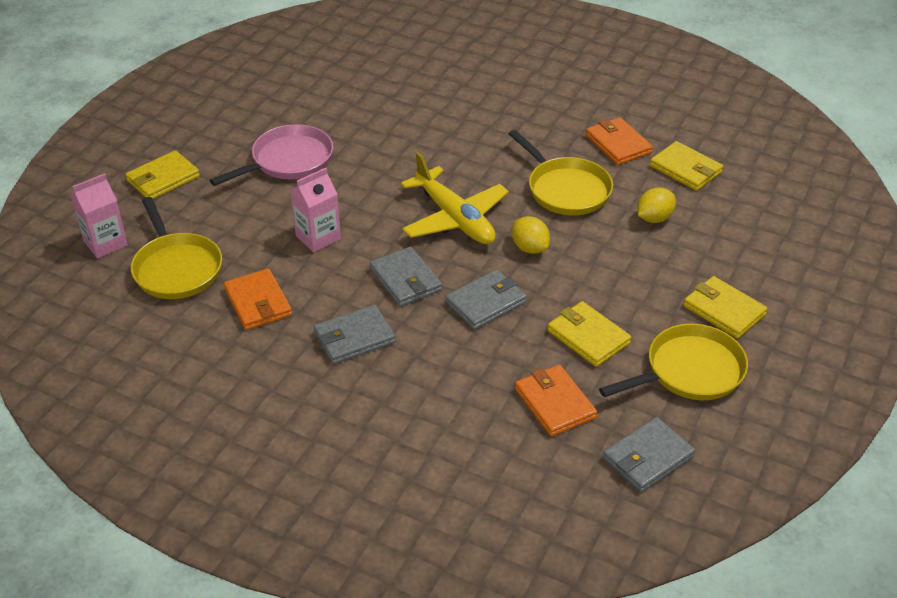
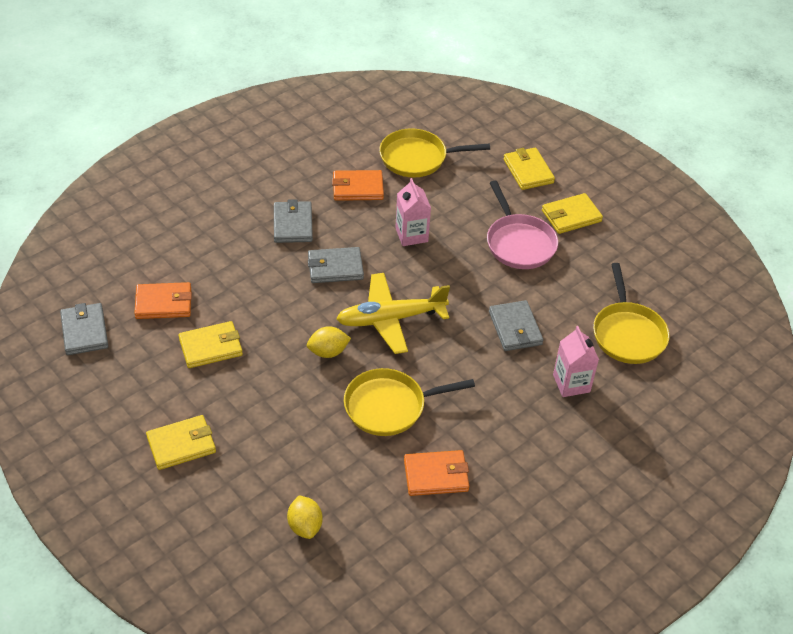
camera: 110 degrees right, 5 degrees up
pink carton [71,173,128,258] -> pink carton moved to [553,326,599,397]
grey wallet [445,270,527,330] -> grey wallet moved to [489,300,543,351]
yellow pan [599,324,748,400] -> yellow pan moved to [593,263,670,364]
yellow lemon [637,187,676,223] -> yellow lemon moved to [287,495,323,539]
yellow wallet [650,141,723,191] -> yellow wallet moved to [542,193,603,234]

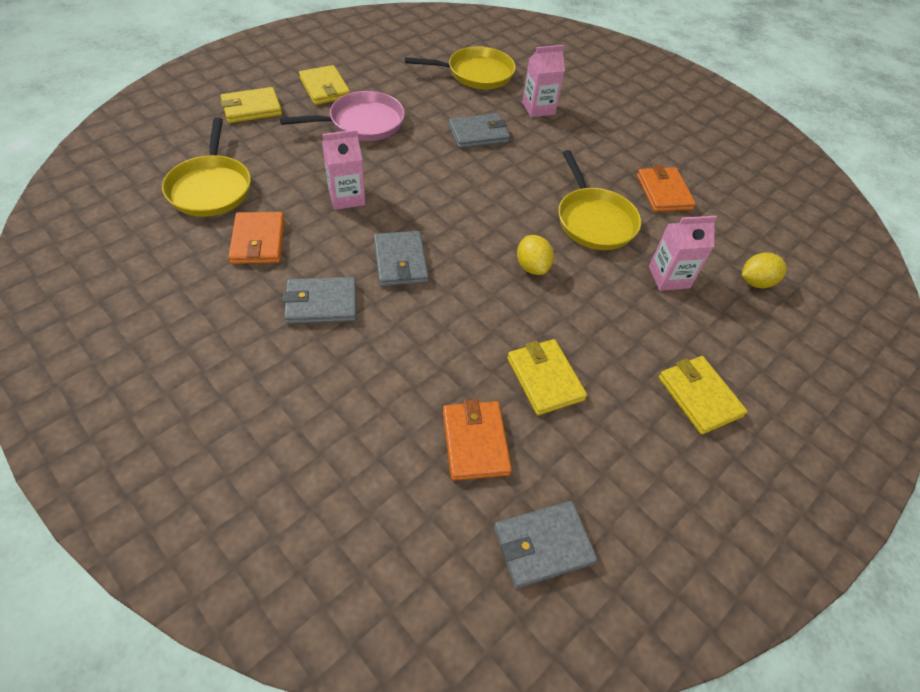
camera: 95 degrees left, 5 degrees up
yellow plane [336,273,450,354] -> none
none -> pink carton [649,216,717,291]

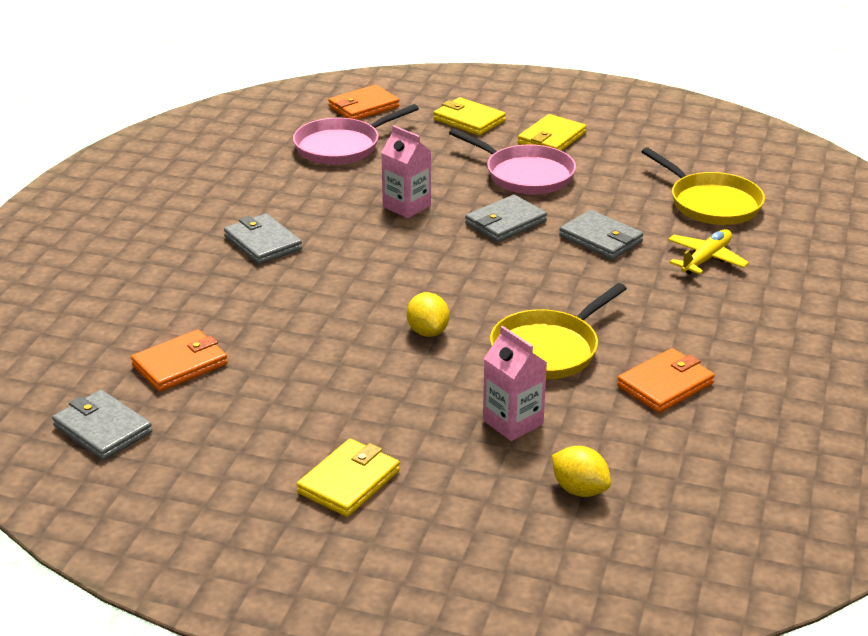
camera: 65 degrees right, 20 degrees down
yellow pan [162,118,251,217] -> pink pan [293,104,419,165]
orange wallet [228,212,285,264] -> orange wallet moved to [328,85,399,120]
grey wallet [374,231,429,286] -> grey wallet moved to [465,195,547,242]
yellow wallet [507,339,587,415] -> none
yellow lemon [517,235,554,275] -> yellow lemon turned 60 degrees counterclockwise [407,292,449,337]
pink carton [522,45,565,117] -> yellow plane [668,229,749,274]

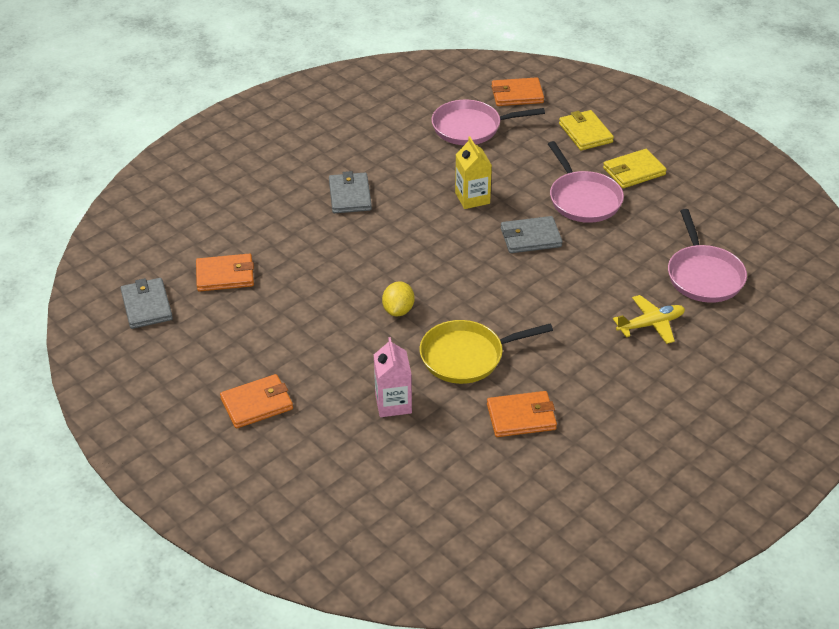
camera: 30 degrees right, 10 degrees up
yellow wallet [296,439,400,517] -> orange wallet [220,374,293,429]
pink carton [381,125,431,218] -> yellow carton [455,136,492,209]
yellow lemon [552,446,611,497] -> none
grey wallet [559,210,644,260] -> none
yellow pan [641,147,765,225] -> pink pan [668,209,747,303]

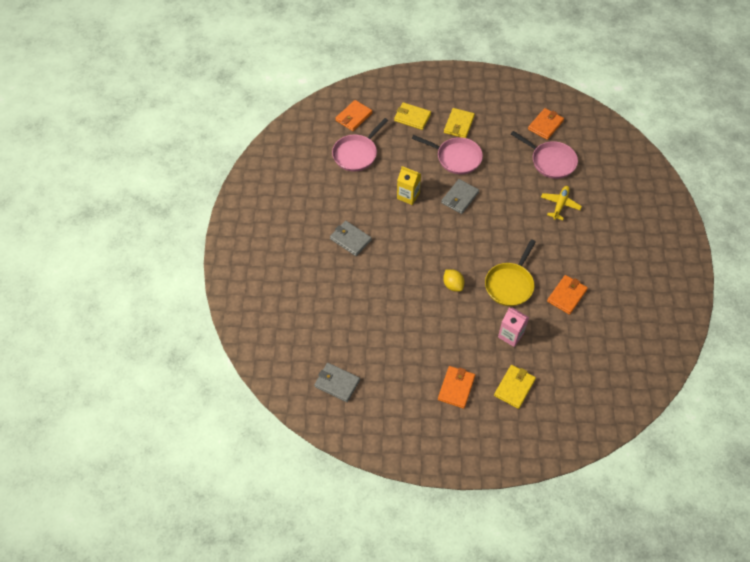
camera: 45 degrees left, 15 degrees up
orange wallet [196,254,254,292] -> orange wallet moved to [528,108,564,140]
none -> yellow wallet [494,365,536,409]

